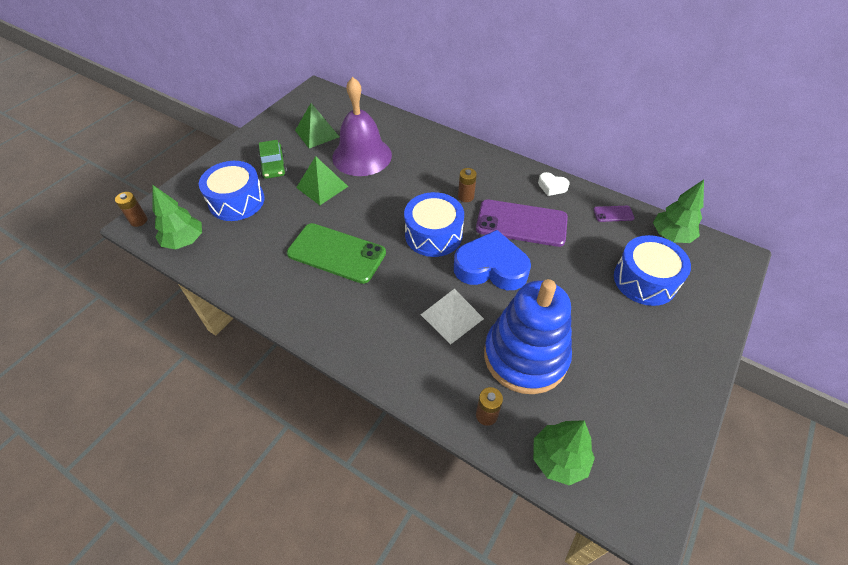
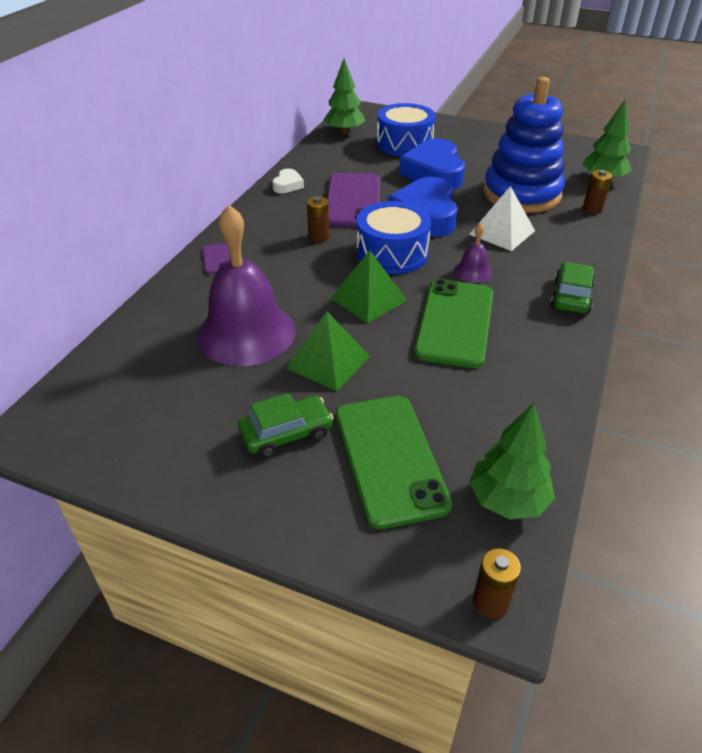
camera: 100 degrees left, 10 degrees down
blue drum [199,161,265,221] -> green phone [335,396,452,529]
green pyramid [295,103,339,148] -> green pyramid moved to [330,250,407,324]
purple phone [593,206,635,222] -> purple phone moved to [202,243,230,274]
none -> blue heart [399,139,465,190]
none -> purple bell [454,223,493,283]
none -> green car [551,262,595,314]

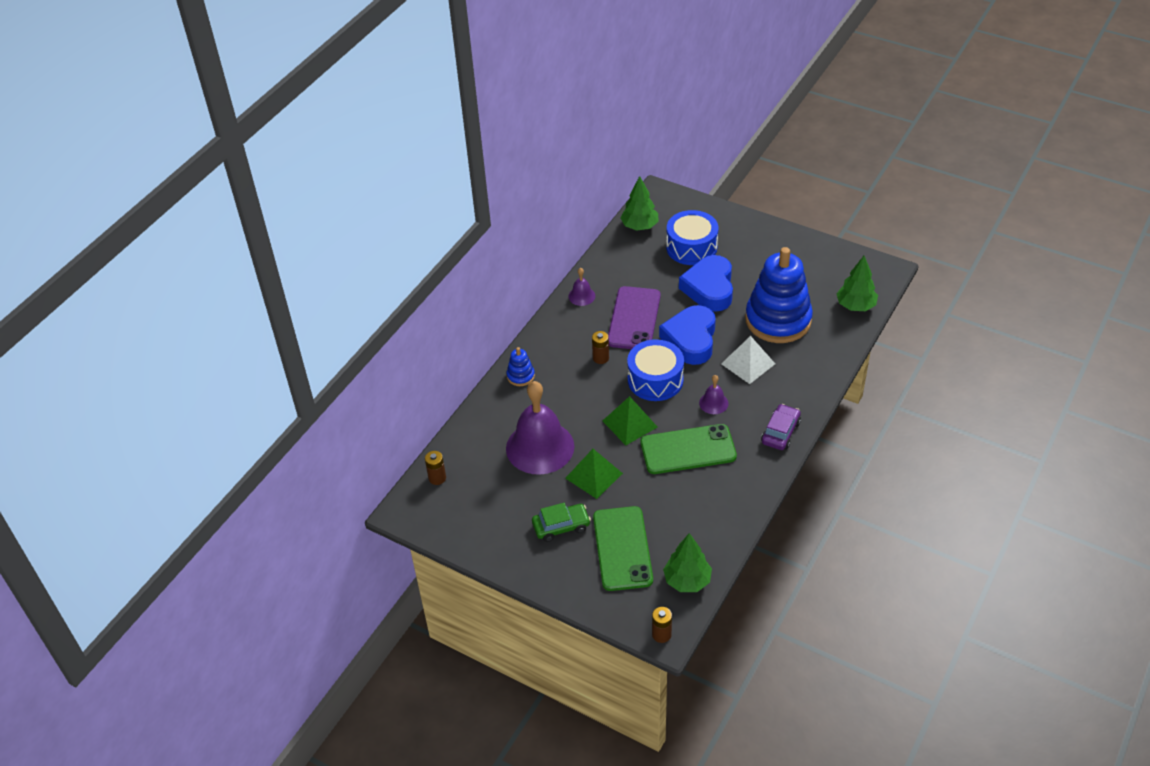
camera: 10 degrees right, 5 degrees up
purple phone [202,243,230,274] -> blue stacking toy [507,347,535,386]
white heart [272,169,304,194] -> purple bell [568,268,595,306]
green phone [414,279,493,368] -> green phone turned 60 degrees clockwise [640,424,737,474]
green car [551,262,595,314] -> purple car [761,404,801,450]
brown battery [583,170,612,214] -> brown battery moved to [425,451,446,485]

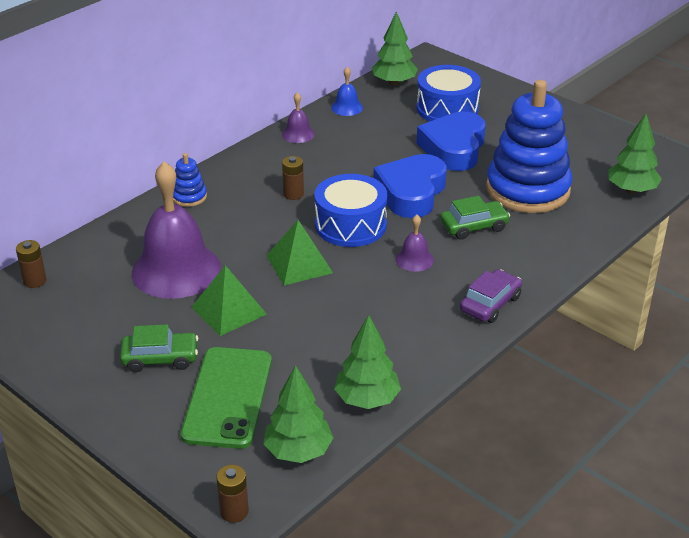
camera: 10 degrees right, 10 degrees down
purple phone [608,286,661,349] -> none
green phone [640,424,737,474] -> none
white pyramid [721,336,775,384] -> green car [440,196,510,240]
none -> blue bell [331,67,363,116]
none -> green tree [334,315,401,409]

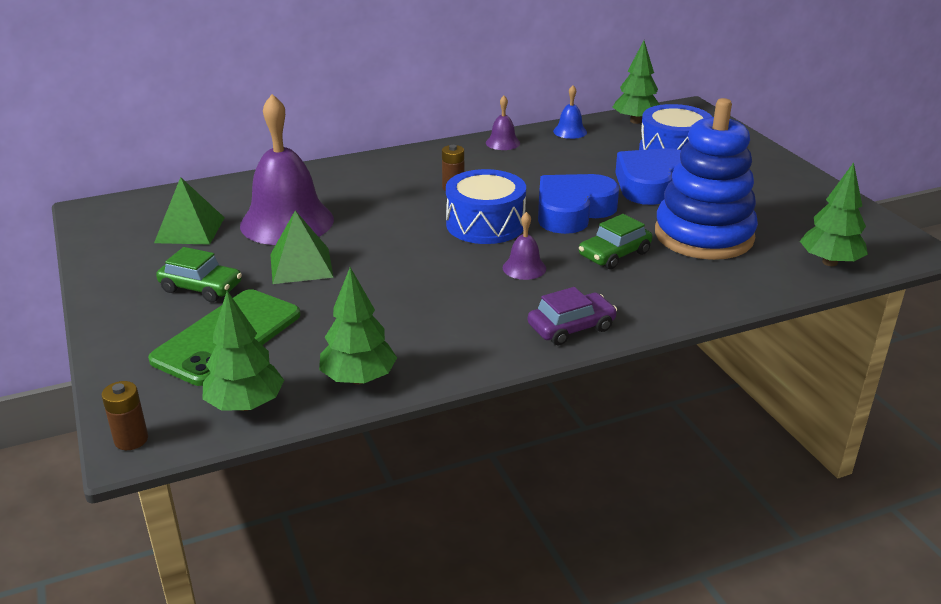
camera: 25 degrees right, 5 degrees down
brown battery [16,240,46,288] -> none
blue stacking toy [173,153,207,207] -> none
green pyramid [266,220,333,285] -> green pyramid moved to [154,177,225,245]
green car [440,196,510,240] -> green car turned 135 degrees clockwise [579,214,652,269]

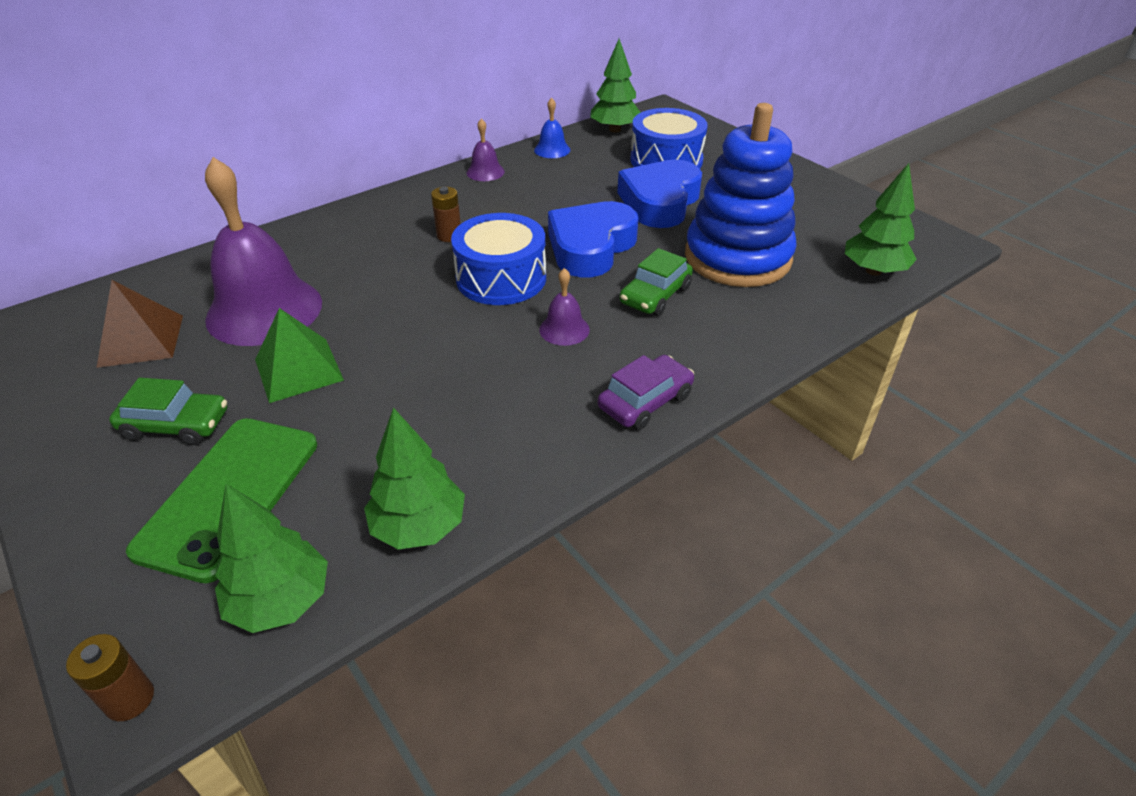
camera: 15 degrees left, 10 degrees up
green pyramid [154,177,225,245] -> brown pyramid [97,280,183,368]

